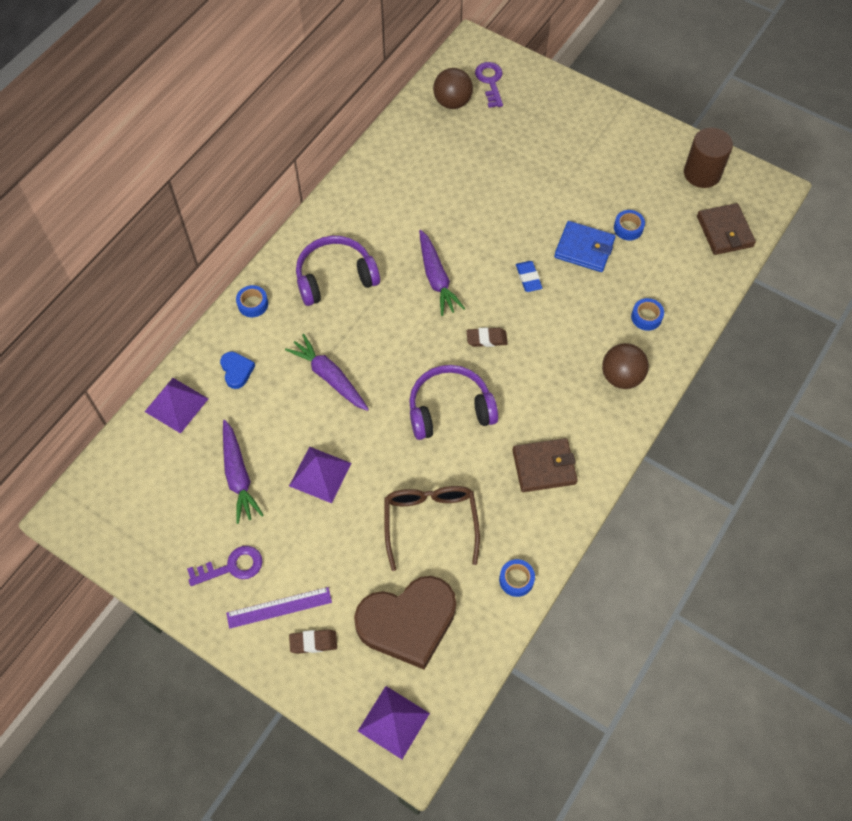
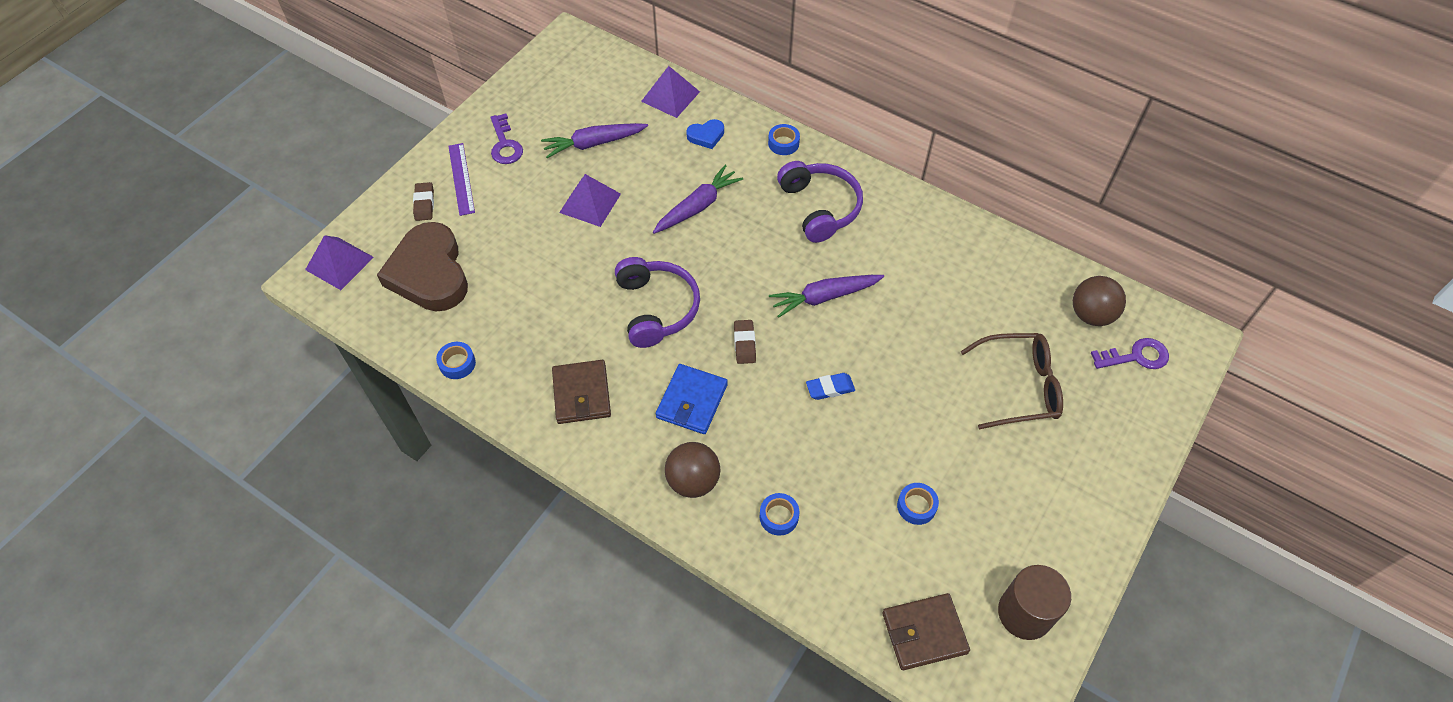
camera: 90 degrees right, 5 degrees down
brown glasses [384,486,480,571] -> brown glasses moved to [960,333,1063,429]
blue wallet [554,221,615,272] -> blue wallet moved to [656,364,728,434]

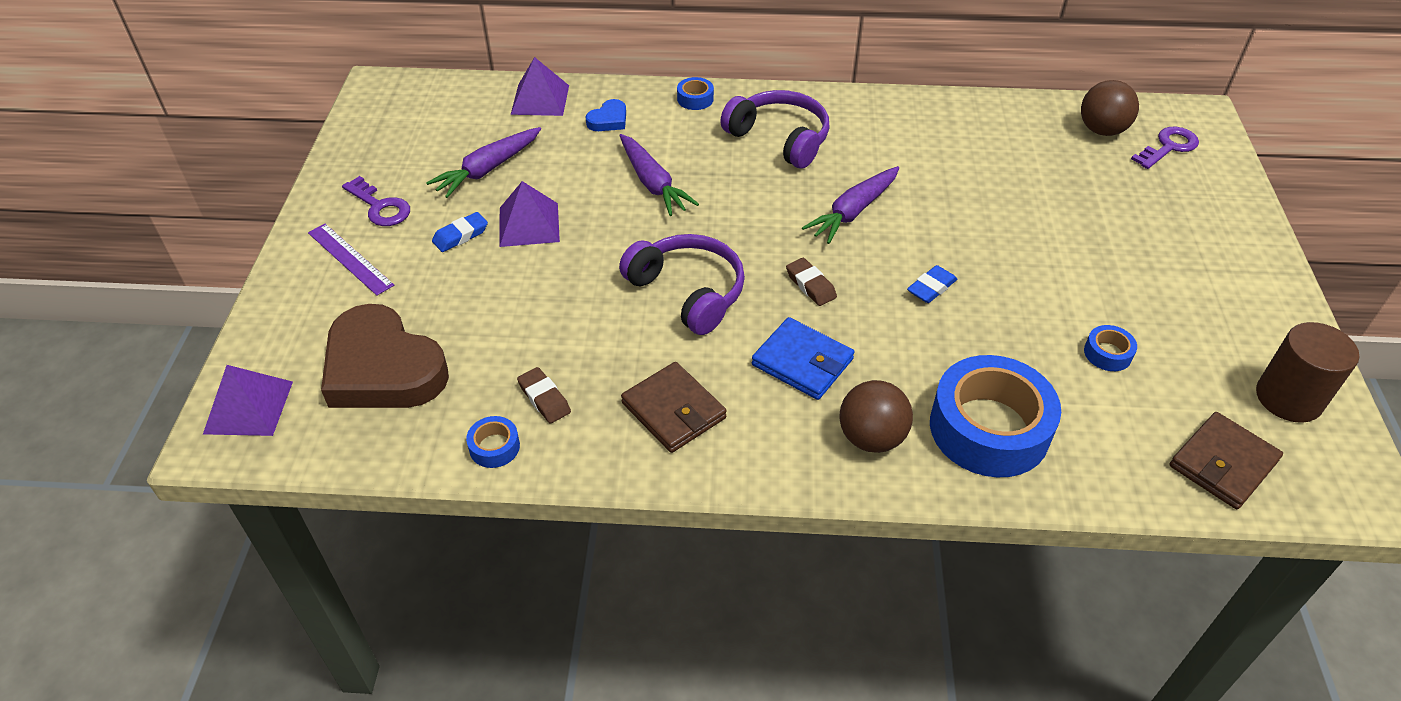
camera: 30 degrees left, 10 degrees down
brown eraser [413,182,434,221] -> brown eraser moved to [517,367,571,424]
purple carrot [653,165,743,234] -> purple carrot turned 135 degrees clockwise [619,134,699,216]
blue wallet [656,364,728,434] -> blue wallet turned 45 degrees counterclockwise [752,317,854,400]
blue tape [760,493,799,536] -> blue tape [930,355,1061,477], size x2.40
brown glasses [960,333,1063,429] -> none
none -> blue eraser [432,212,488,252]

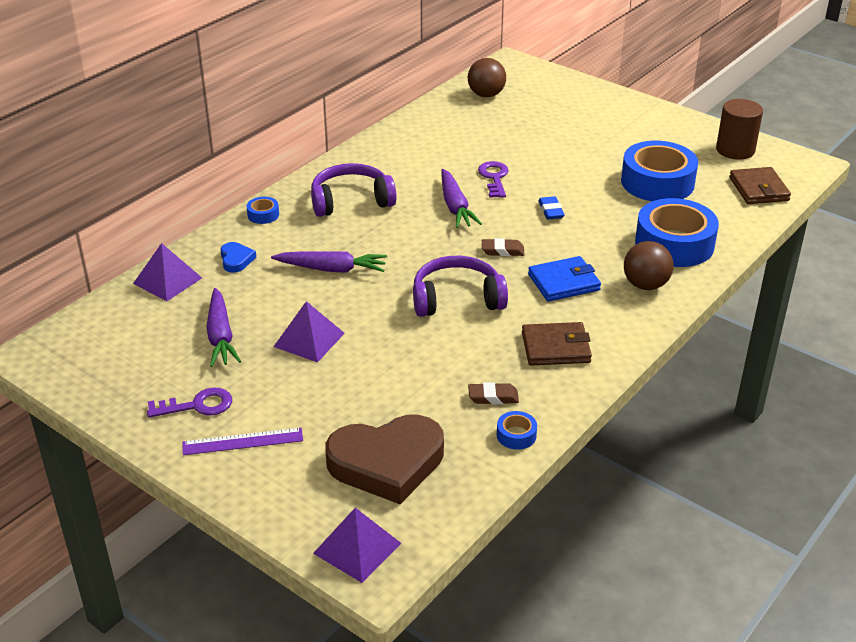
camera: 55 degrees left, 10 degrees down
blue eraser [432,212,488,252] -> none
blue tape [1084,325,1137,371] -> blue tape [621,141,698,201], size x2.40
purple key [1131,127,1199,169] -> purple key moved to [478,161,509,198]

